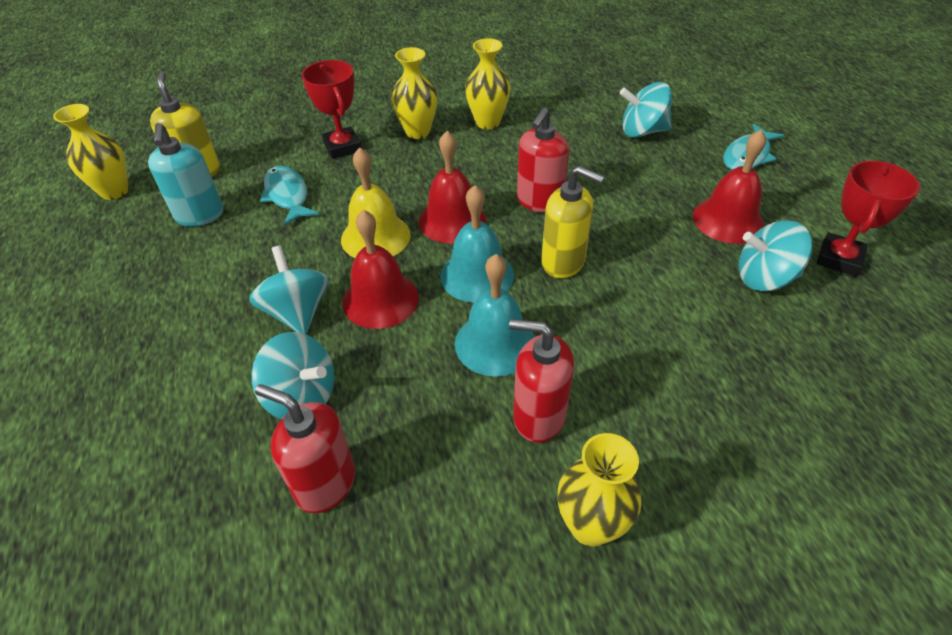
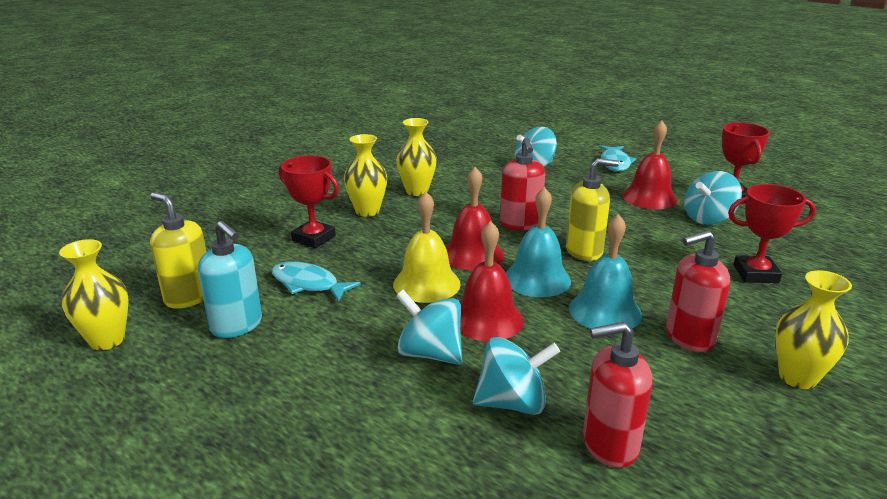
camera: 35 degrees left, 20 degrees down
none -> red trophy [728,184,816,283]

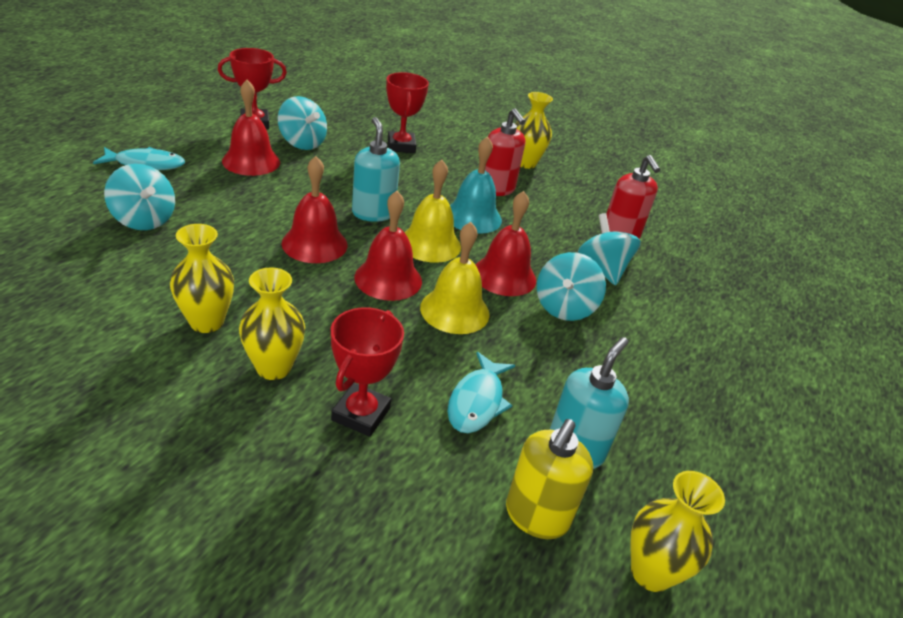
camera: 105 degrees left, 10 degrees up
red soap dispenser [500,137,545,230] -> red bell [281,156,348,263]
turquoise bell [506,187,571,297] -> yellow bell [404,160,461,263]
yellow soap dispenser [566,158,619,261] -> turquoise soap dispenser [352,117,400,222]

